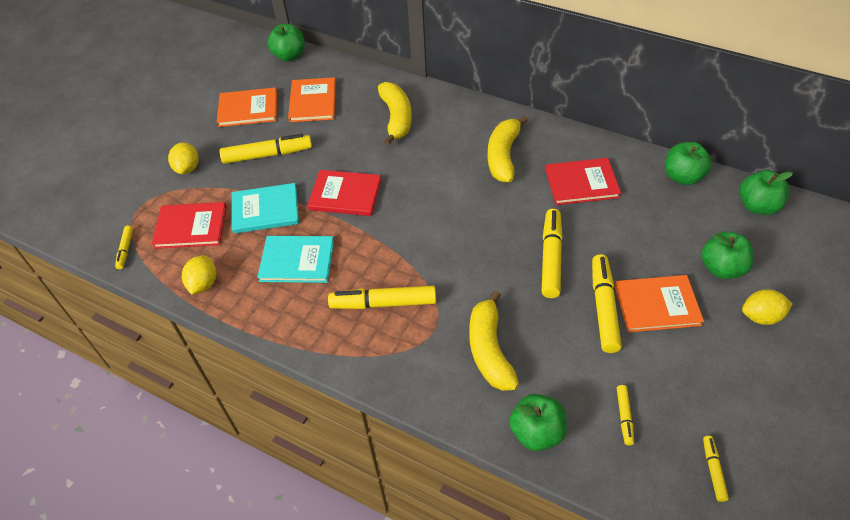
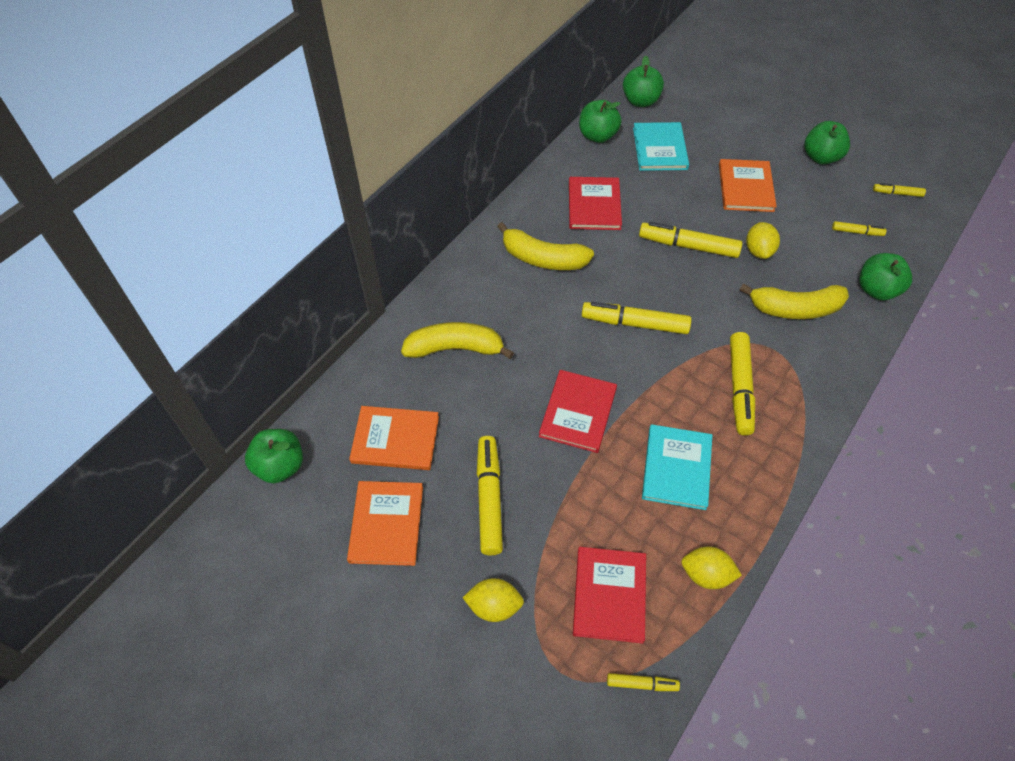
camera: 85 degrees left, 5 degrees up
turquoise book [232,183,299,234] -> turquoise book moved to [633,122,689,171]
yellow marker [592,254,622,353] -> yellow marker moved to [582,302,692,334]
green apple [701,231,754,279] -> green apple moved to [805,121,850,164]
yellow lemon [742,289,792,325] -> yellow lemon moved to [746,222,780,259]

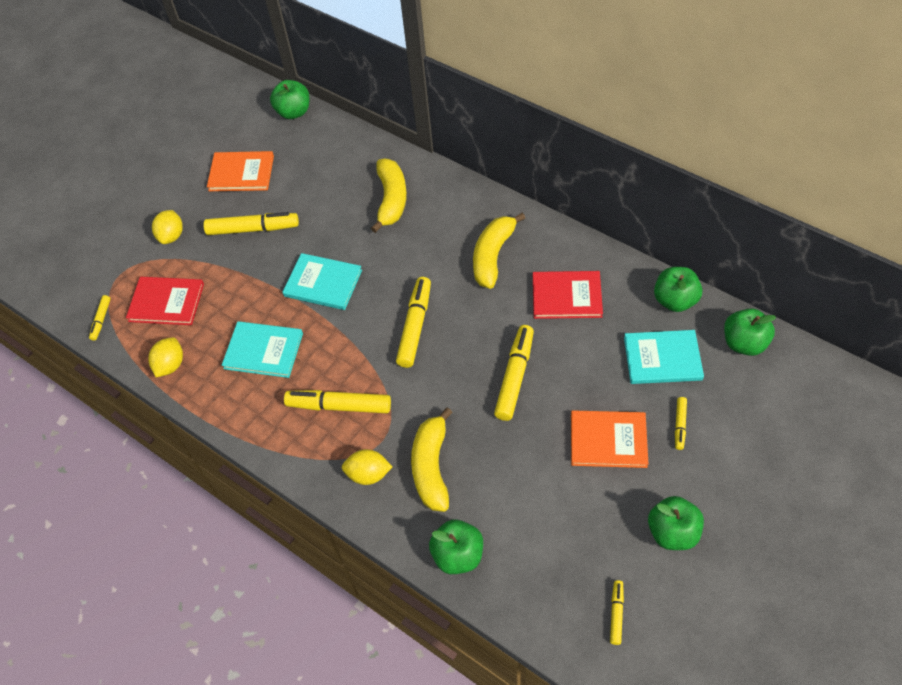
camera: 95 degrees right, 0 degrees up
orange book [349,406,439,470] -> none
red book [539,370,617,453] -> turquoise book [282,253,362,310]
yellow lemon [746,222,780,259] -> yellow lemon moved to [342,449,392,485]
yellow marker [832,221,886,236] -> yellow marker moved to [675,397,687,450]

